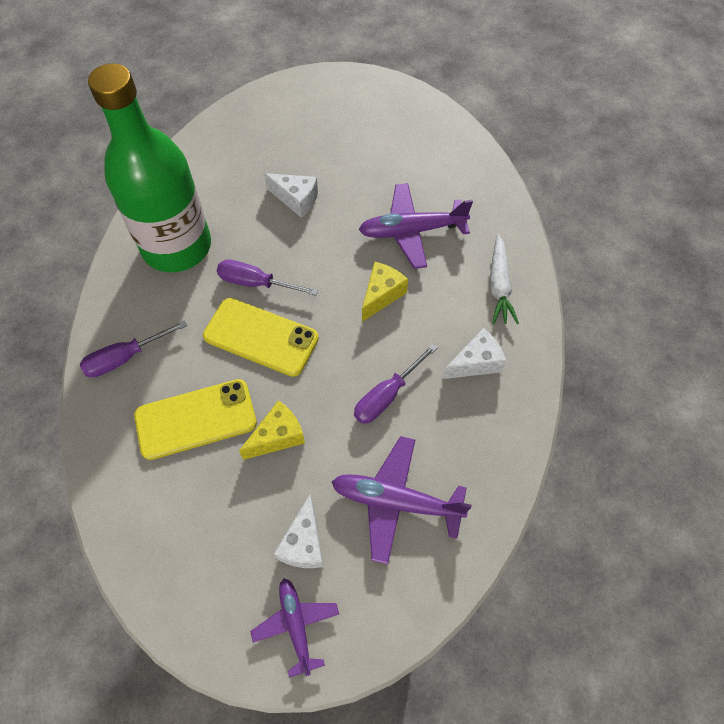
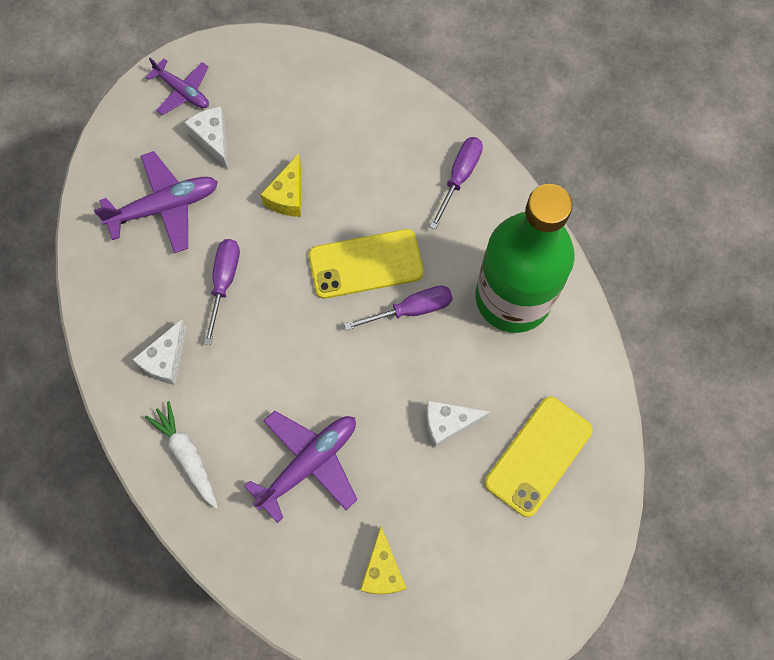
camera: 145 degrees right, 10 degrees up
yellow phone [134,379,257,460] -> yellow phone moved to [485,397,593,517]
yellow cheese [362,262,408,322] -> yellow cheese moved to [360,526,406,594]

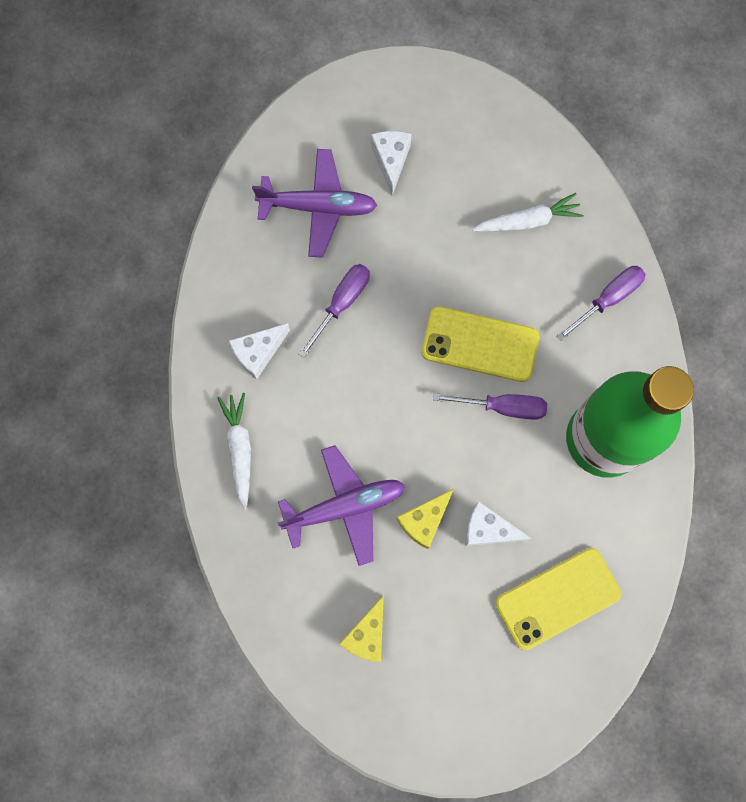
camera: 25 degrees right, 5 degrees up
purple plane [146,58,209,115] -> none
yellow cheese [260,153,301,217] -> yellow cheese moved to [396,489,454,549]
none -> white carrot [472,193,584,232]

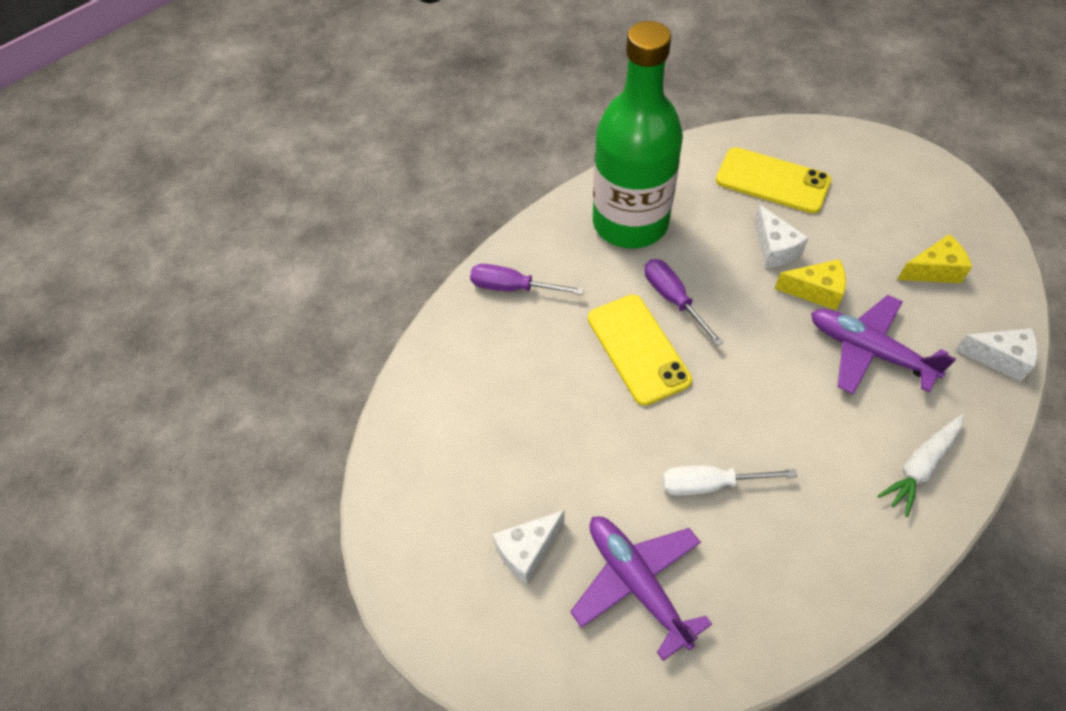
camera: 125 degrees left, 20 degrees down
white cheese [229,323,290,379] -> white cheese moved to [955,328,1038,382]
purple screwdriver [299,264,370,358] -> white screwdriver [662,466,797,496]
white carrot [472,193,584,232] -> none

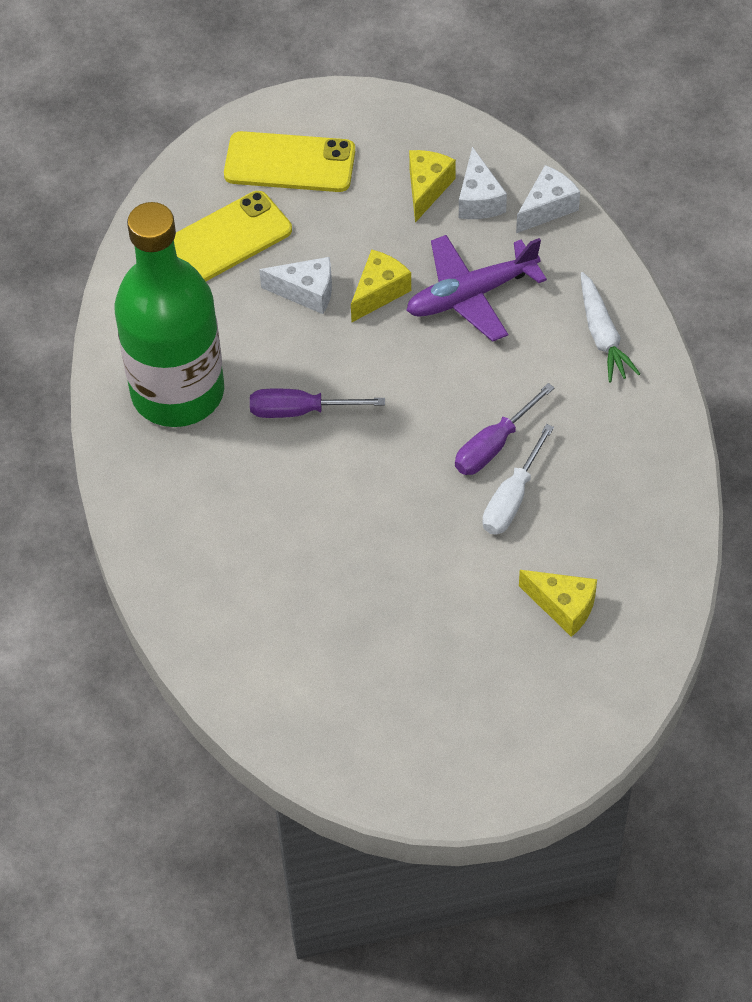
camera: 60 degrees left, 0 degrees up
purple screwdriver [470,264,584,295] -> purple screwdriver moved to [455,383,555,475]
white cheese [493,510,565,584] -> white cheese moved to [459,147,507,219]
purple plane [570,516,712,661] -> yellow cheese [519,570,597,637]
yellow phone [588,294,692,406] -> yellow phone moved to [224,131,355,192]

